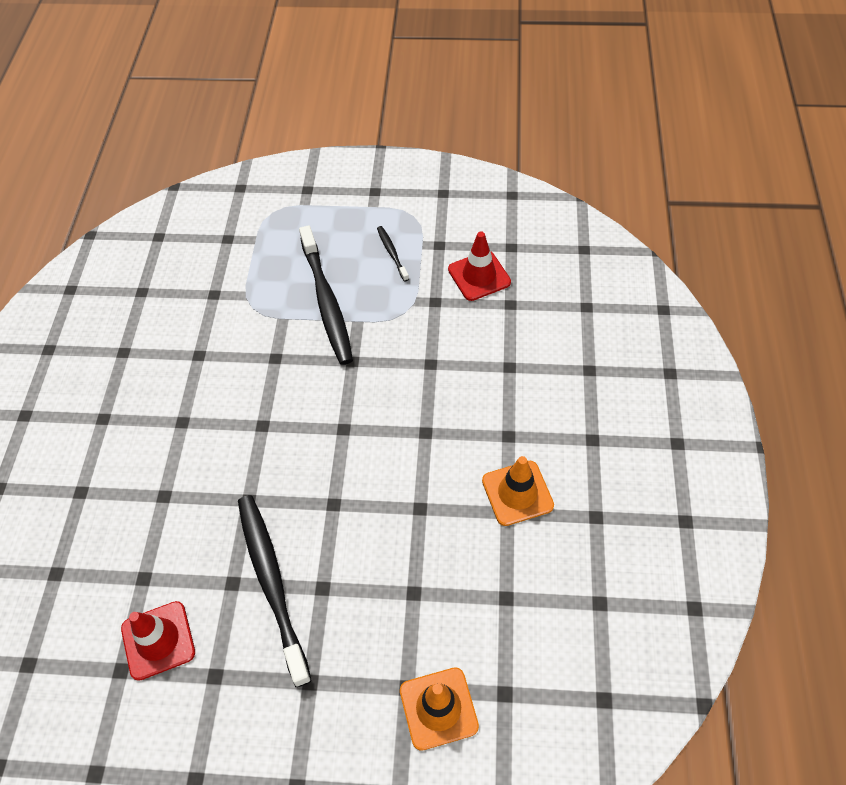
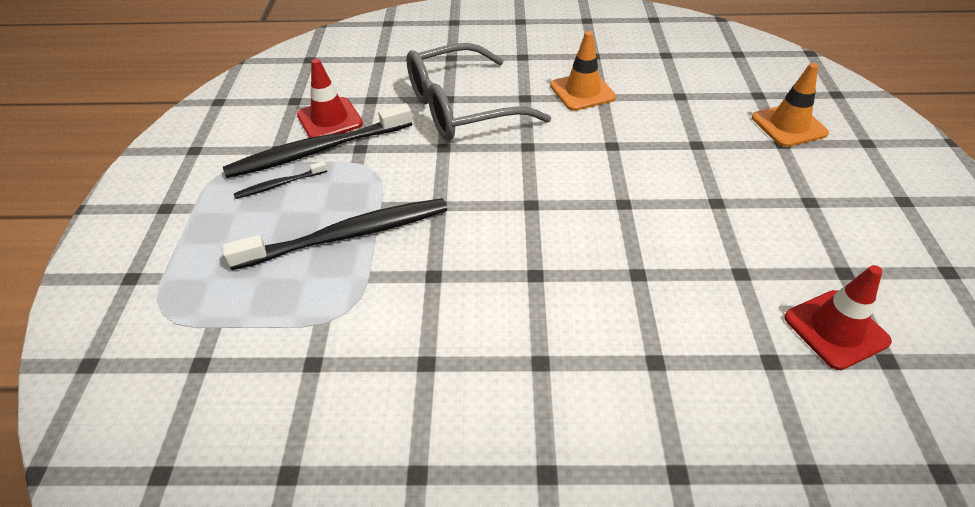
camera: 95 degrees left, 10 degrees down
black toothbrush [238,495,312,687] -> black toothbrush moved to [223,103,412,178]
none -> grey glasses [406,43,551,140]

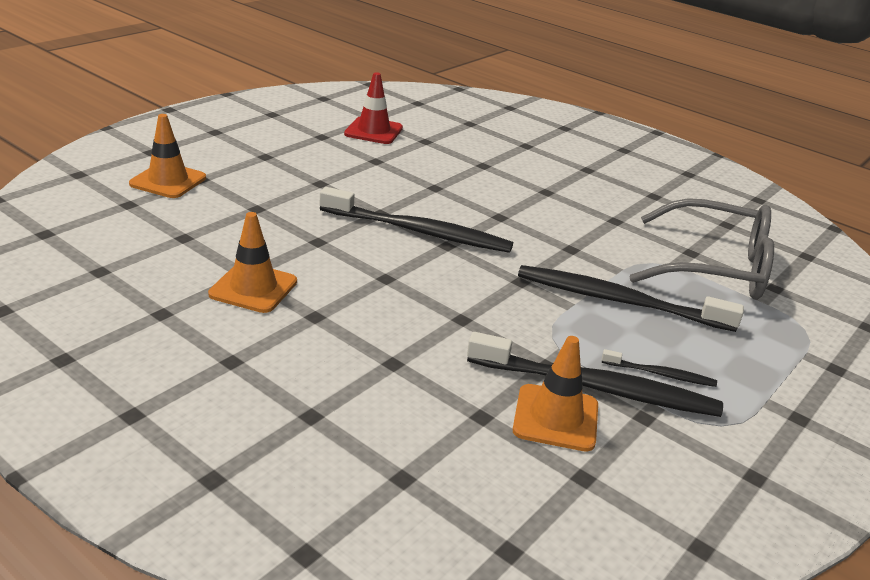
camera: 145 degrees left, 15 degrees down
red traffic cone [297,59,363,138] -> orange traffic cone [513,336,598,452]
grey glasses [406,43,551,140] -> grey glasses moved to [629,198,774,300]
none -> black toothbrush [320,187,513,253]

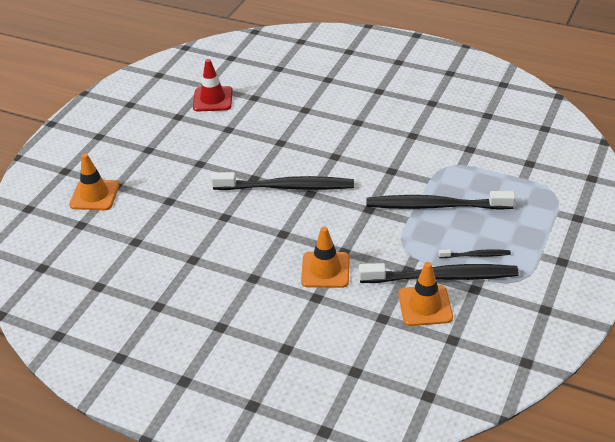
camera: 10 degrees left, 10 degrees up
orange traffic cone [208,212,297,313] -> orange traffic cone moved to [301,227,350,288]
grey glasses [629,198,774,300] -> none

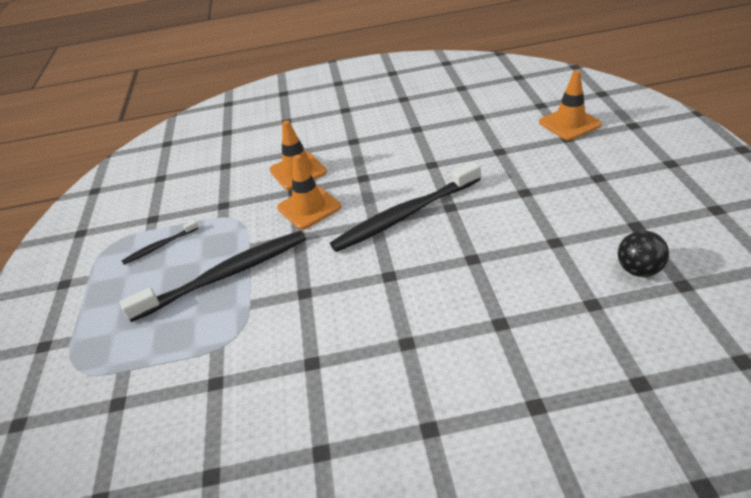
camera: 150 degrees right, 0 degrees up
red traffic cone [193,59,233,111] -> black ball [618,230,669,277]
black toothbrush [359,263,519,283] -> none
orange traffic cone [398,262,453,326] -> orange traffic cone moved to [277,155,341,230]

